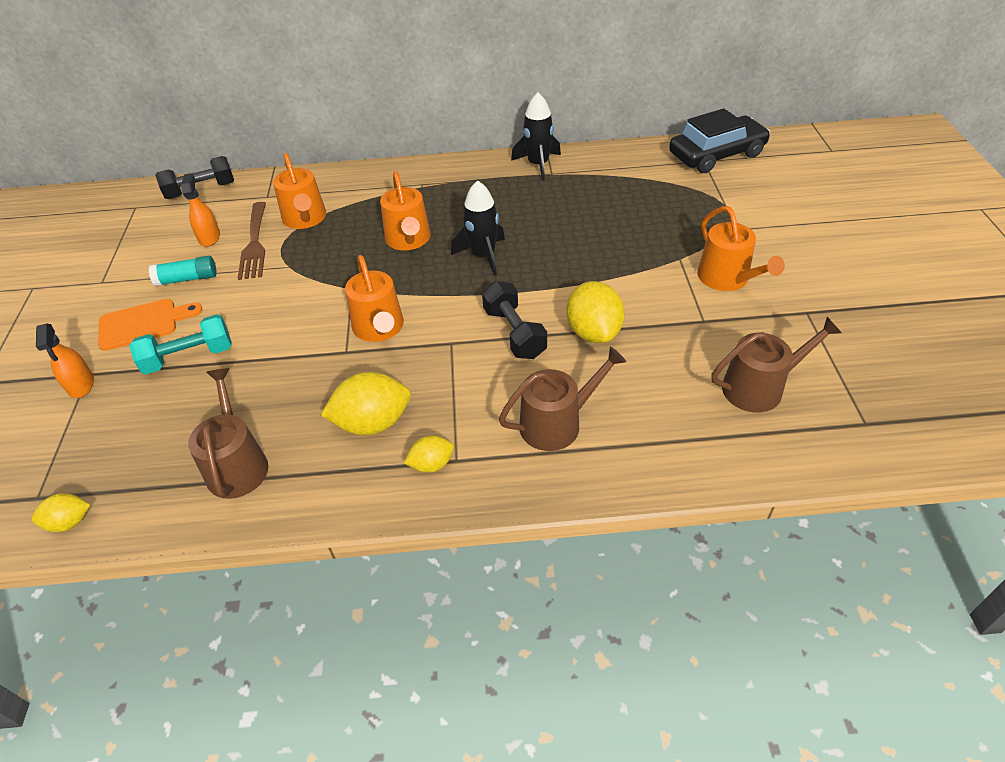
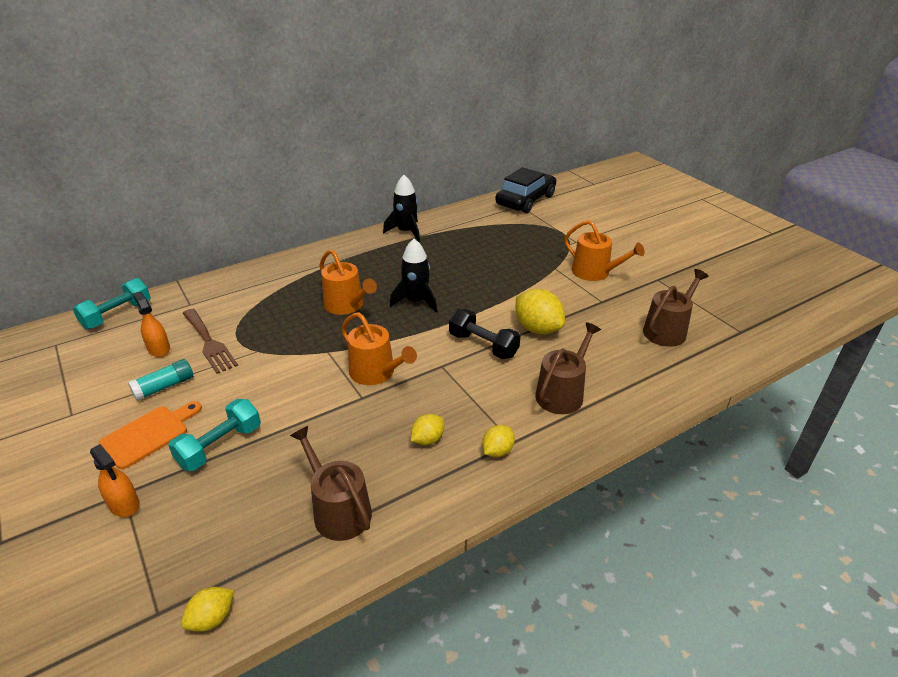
camera: 30 degrees left, 10 degrees down
black dumbbell [155,156,234,199] -> turquoise dumbbell [73,278,151,329]
orange watering can [273,153,326,229] -> none
yellow lemon [321,372,411,435] -> yellow lemon [411,414,444,445], size x0.56

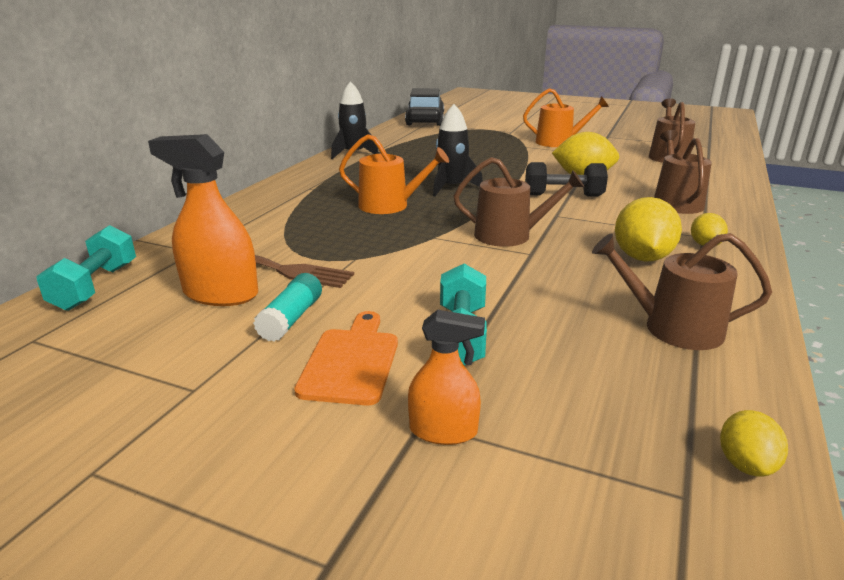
camera: 35 degrees left, 10 degrees down
orange spray bottle [133,291,170,357] -> orange spray bottle [148,134,258,306], size x1.66
orange watering can [341,312,417,385] -> brown watering can [454,157,584,247]
yellow lemon [411,414,444,445] -> yellow lemon [615,197,682,261], size x1.79

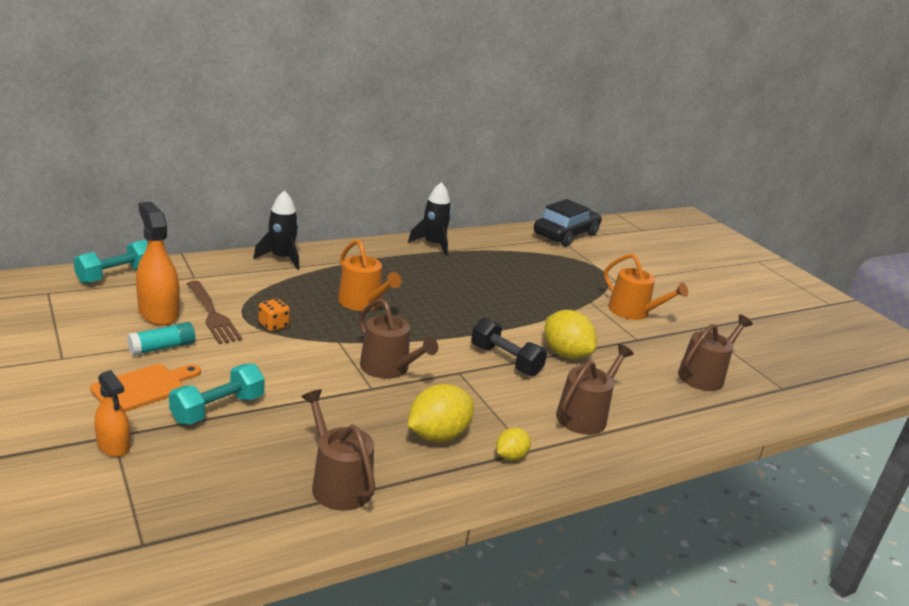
camera: 35 degrees right, 0 degrees up
black rocket [433,104,483,197] -> black rocket moved to [253,190,299,270]
yellow lemon [720,410,788,477] -> none
none -> orange dice [258,299,290,331]

